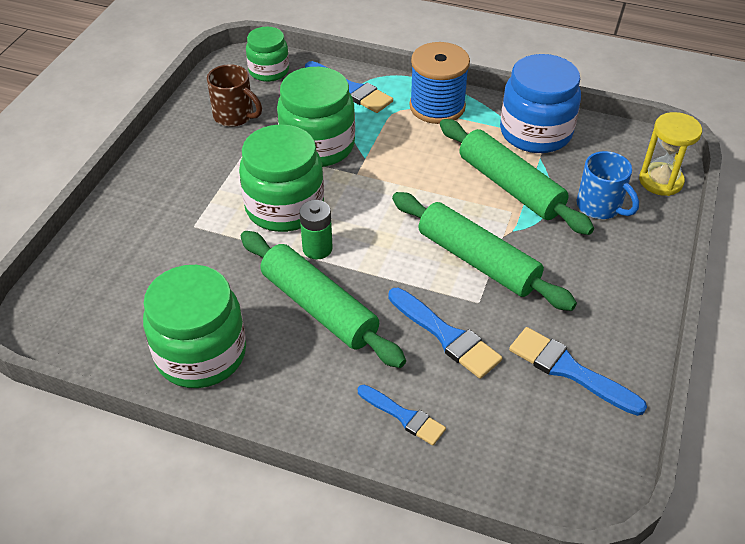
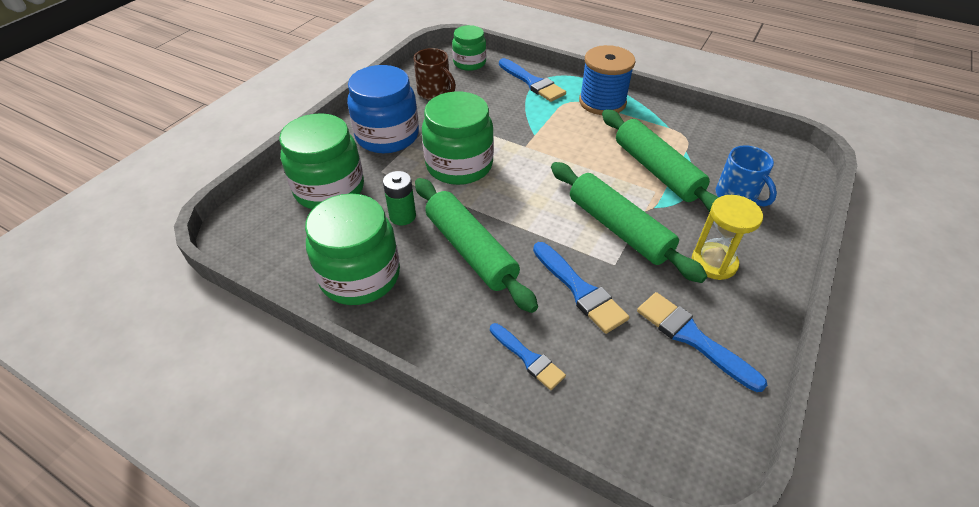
camera: 10 degrees right, 0 degrees up
green jar [277,67,355,167] -> green jar moved to [279,113,364,209]
green battery [299,200,333,260] -> green battery moved to [383,171,416,225]
blue jar [500,54,581,153] -> blue jar moved to [347,65,419,153]
yellow hourglass [639,112,702,196] -> yellow hourglass moved to [692,195,763,280]

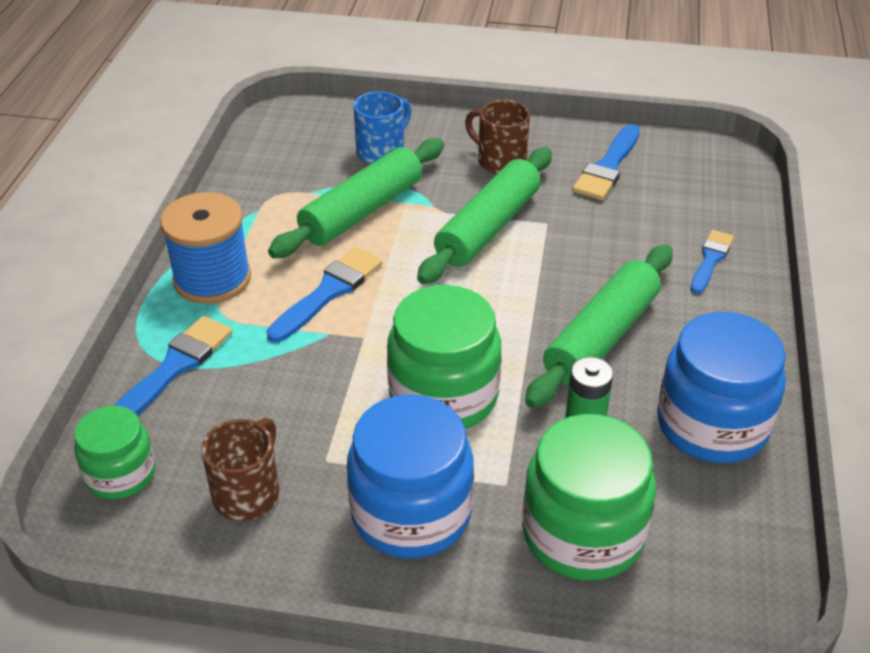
camera: 110 degrees left, 5 degrees down
green jar [305,194,400,305] -> blue jar [657,312,786,463]
blue brush [533,242,629,334] -> blue brush moved to [267,247,383,343]
yellow hourglass [692,195,763,280] -> brown mug [465,100,530,174]

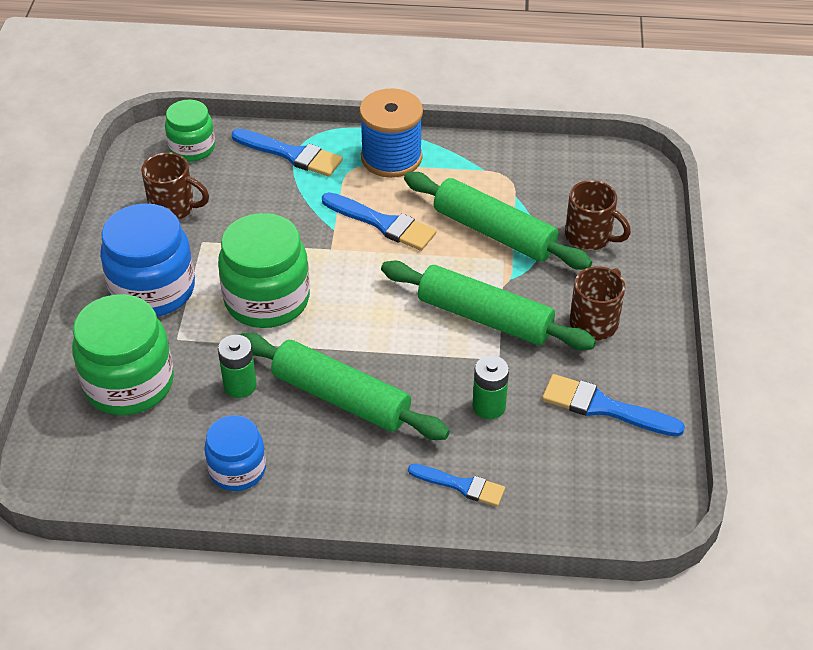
camera: 85 degrees right, 5 degrees up
blue mug [354,91,411,164] -> brown mug [565,180,631,250]
blue jar [657,312,786,463] -> blue jar [204,415,266,491], size x0.60
none -> green battery [472,355,509,419]

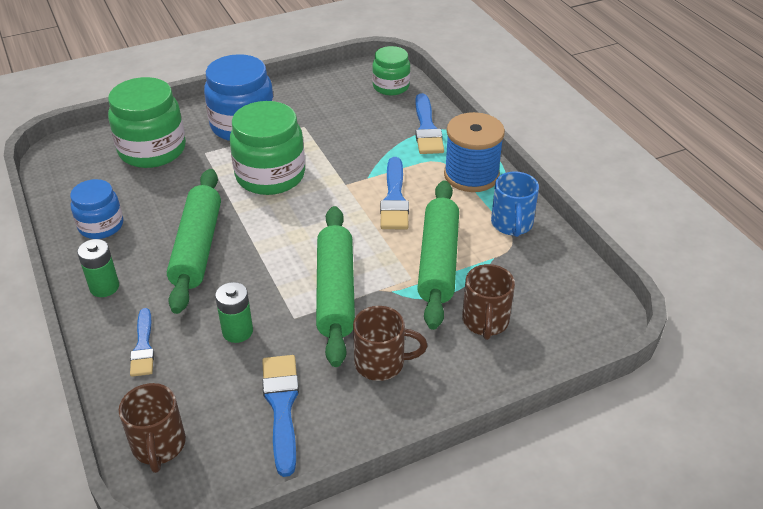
camera: 60 degrees right, 5 degrees down
brown mug [141,152,209,220] -> brown mug moved to [119,383,186,473]
green battery [218,335,257,398] -> green battery moved to [77,239,119,297]
none -> blue mug [491,171,539,237]

